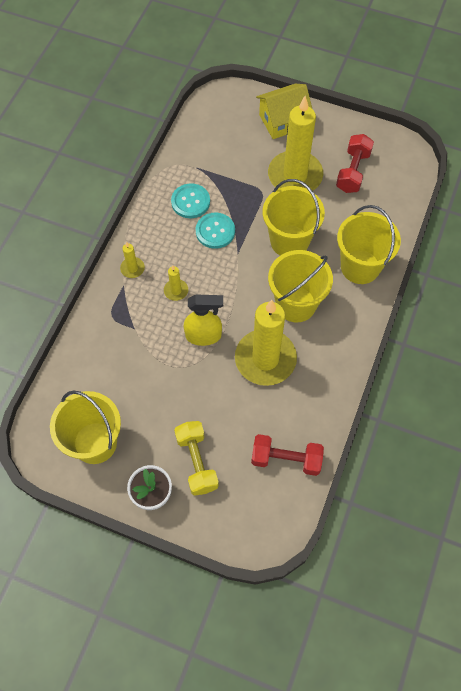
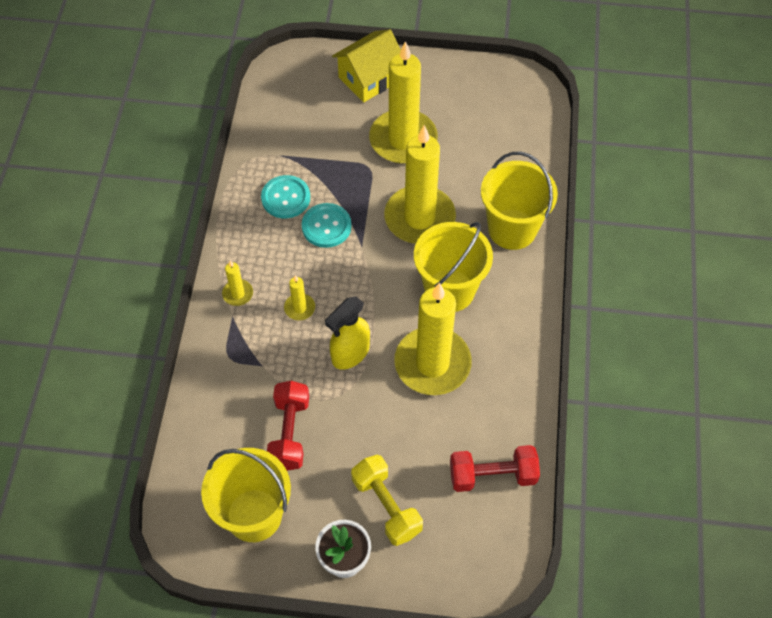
camera: 15 degrees left, 5 degrees down
yellow spray bottle [184,294,223,346] -> yellow spray bottle turned 150 degrees clockwise [325,297,370,370]
yellow bucket [263,179,325,255] -> yellow candle [384,125,456,244]
red dumbbell [336,134,374,193] -> red dumbbell moved to [267,381,309,471]

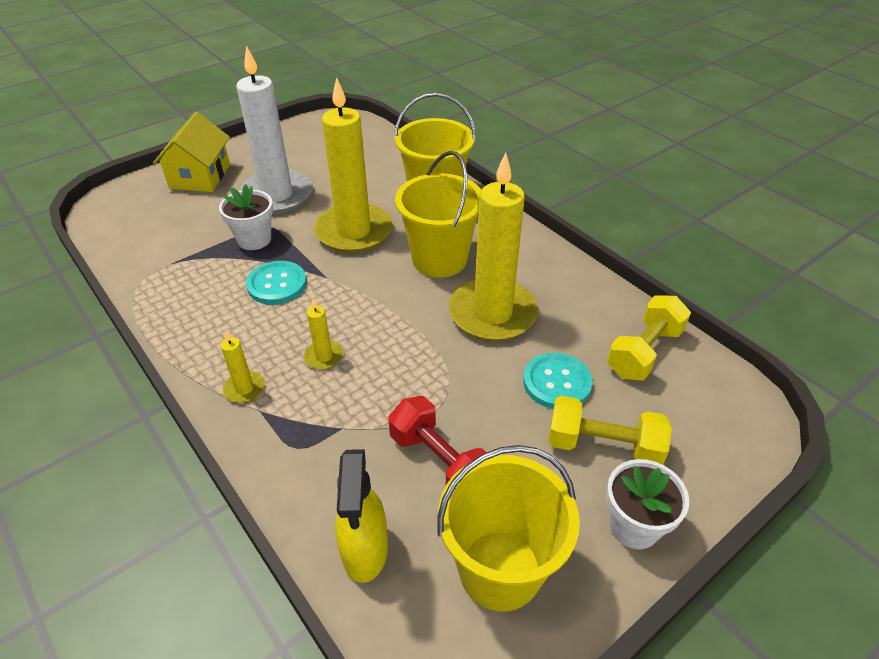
camera: 45 degrees left, 15 degrees down
turquoise button [261,175,310,218] -> turquoise button moved to [523,353,592,409]
yellow spray bottle [325,297,370,370] -> yellow spray bottle moved to [335,449,388,583]
yellow candle [369,41,438,164] -> white candle [236,45,313,214]
red dumbbell [450,445,540,492] -> yellow dumbbell [607,296,691,380]
none -> white flower pot [219,184,273,250]

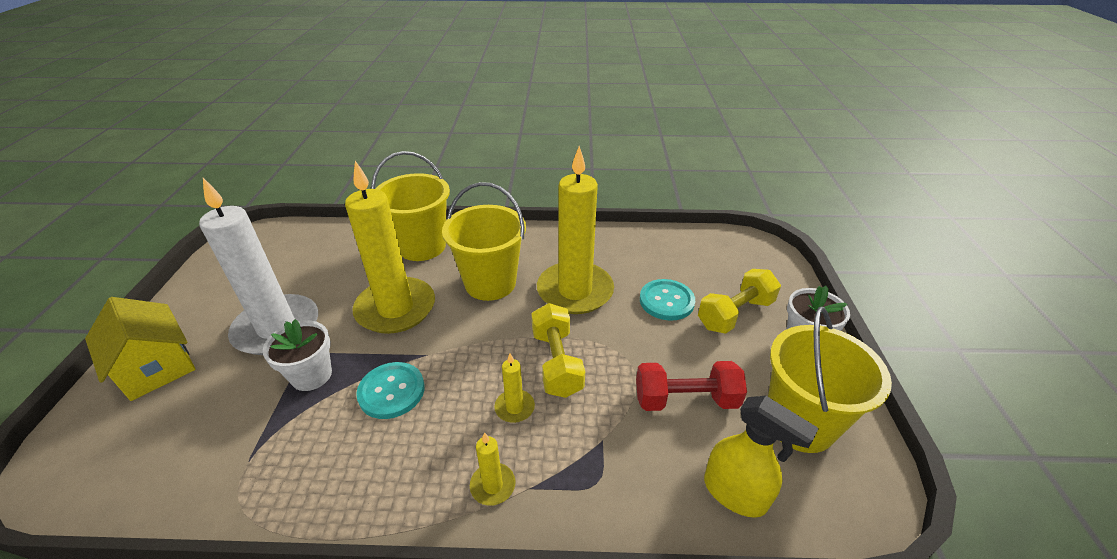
camera: 50 degrees left, 5 degrees down
yellow dumbbell [607,296,691,380] -> yellow dumbbell moved to [531,303,585,398]

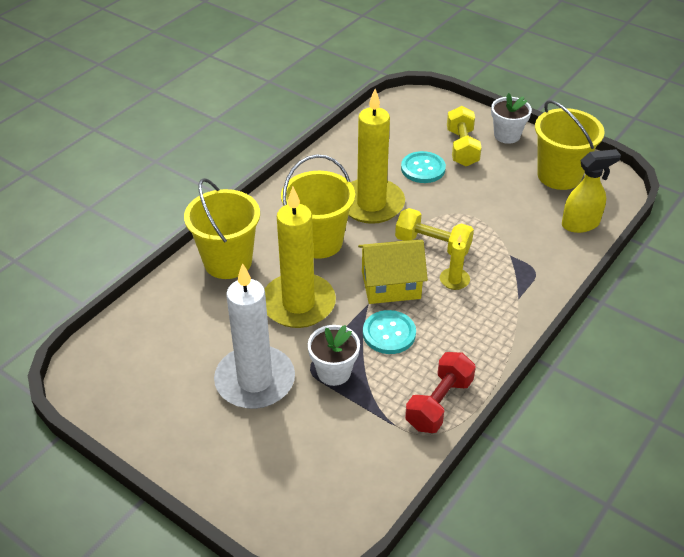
camera: 55 degrees left, 5 degrees up
yellow house [85,297,196,401] -> yellow house moved to [358,240,428,304]
yellow candle [470,432,515,506] -> none
red dumbbell [636,361,747,411] -> red dumbbell moved to [405,352,476,433]

